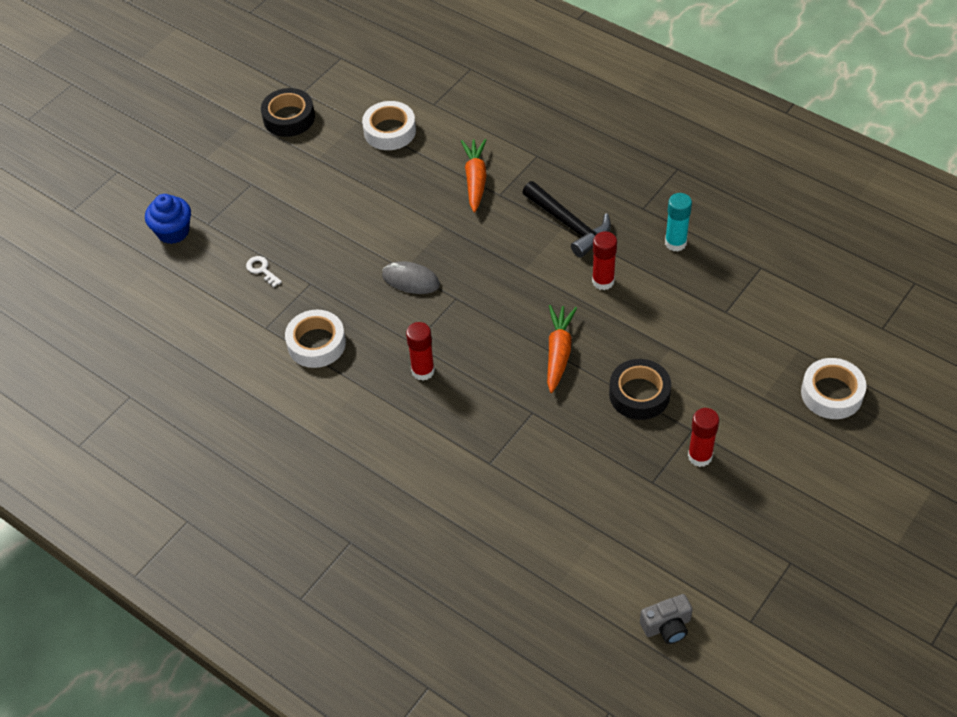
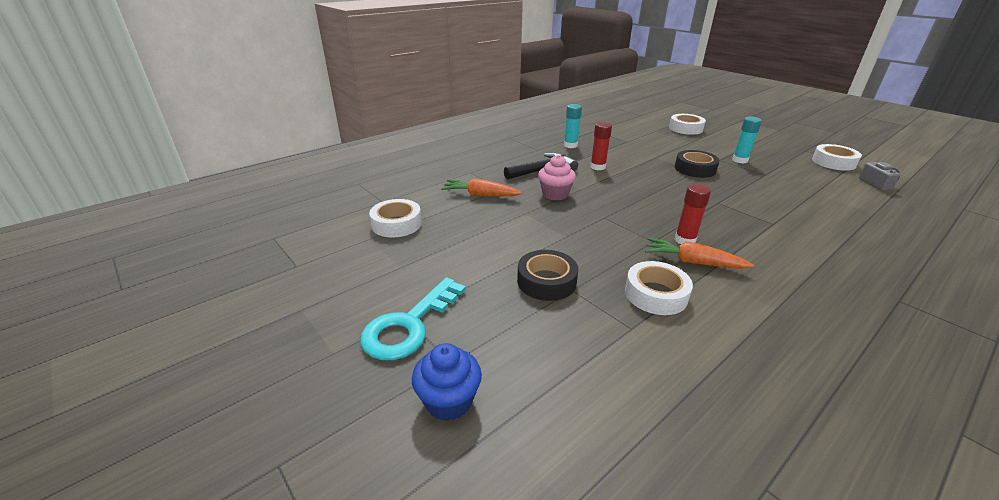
camera: 80 degrees left, 20 degrees down
white key [246,256,282,287] -> none
black tape [261,88,315,137] -> black tape moved to [517,250,578,301]
grey mouse [382,261,440,294] -> none
orange carrot [547,305,577,393] -> orange carrot moved to [645,238,754,269]
red glue stick [688,408,719,467] -> turquoise glue stick [732,117,762,164]
none -> turquoise key [360,277,466,360]
none -> pink cupcake [538,155,576,200]
none -> white tape [812,144,862,171]

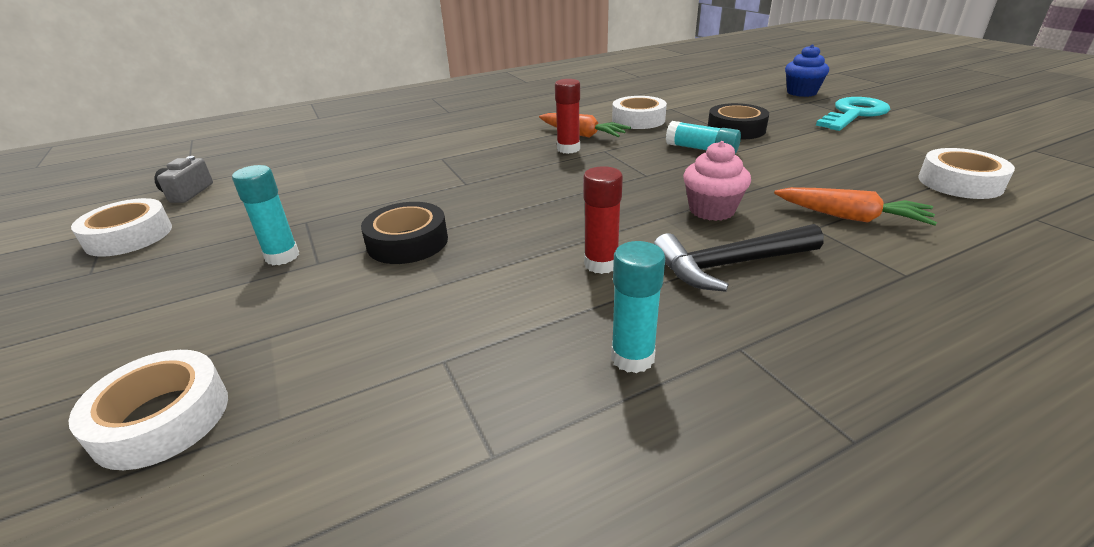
camera: 165 degrees left, 0 degrees up
none -> turquoise glue stick [666,121,741,154]

